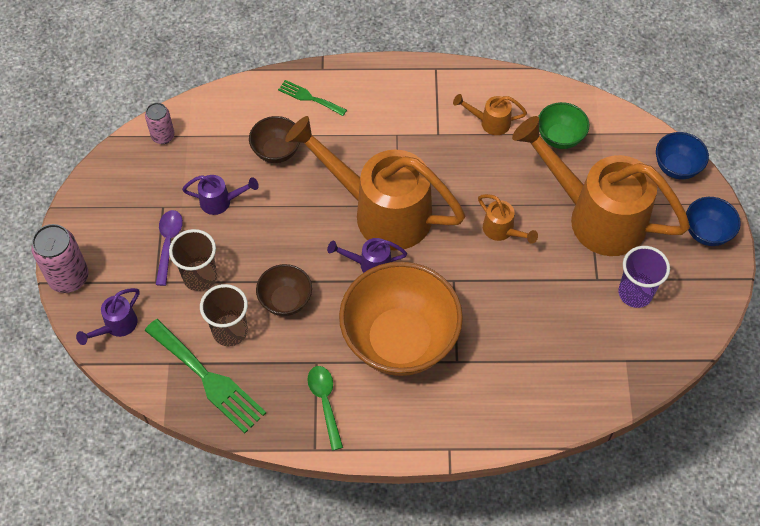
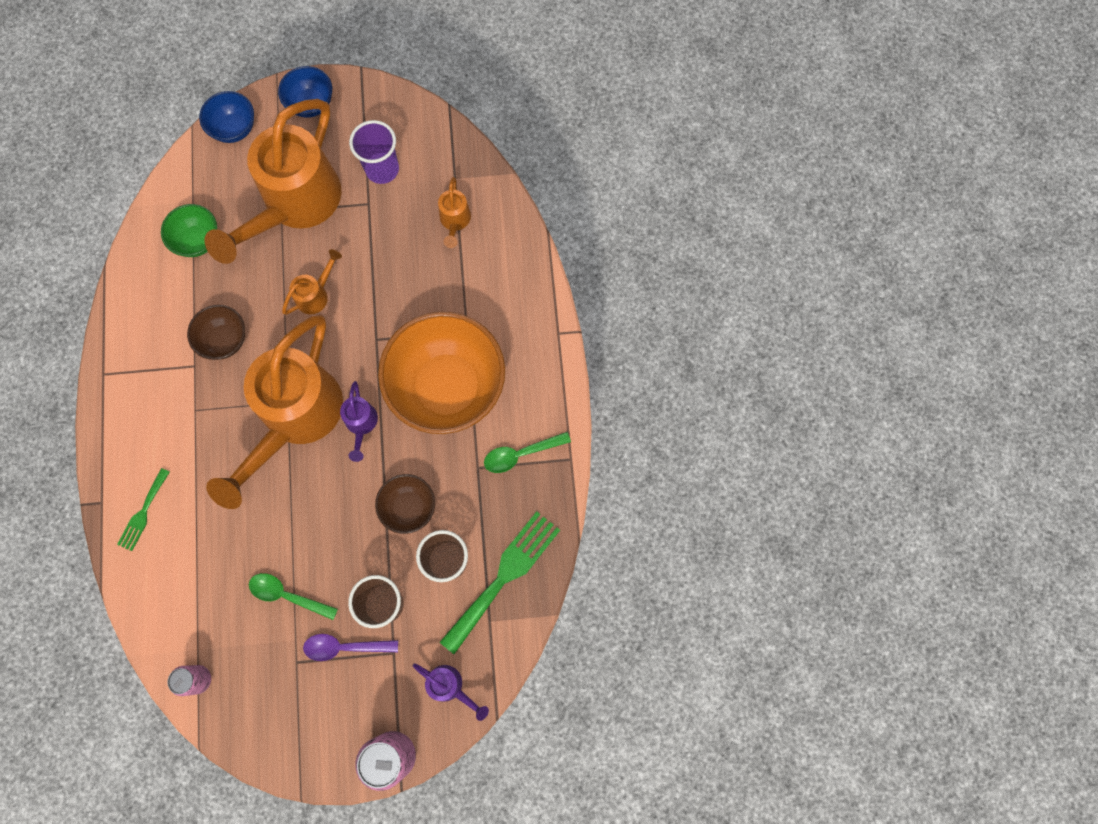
camera: 95 degrees left, 15 degrees up
purple watering can [182,175,259,215] -> green spoon [249,573,338,620]
brown bowl [249,116,300,163] -> brown bowl moved to [187,305,245,360]
orange watering can [453,94,527,135] -> orange watering can moved to [438,177,471,248]

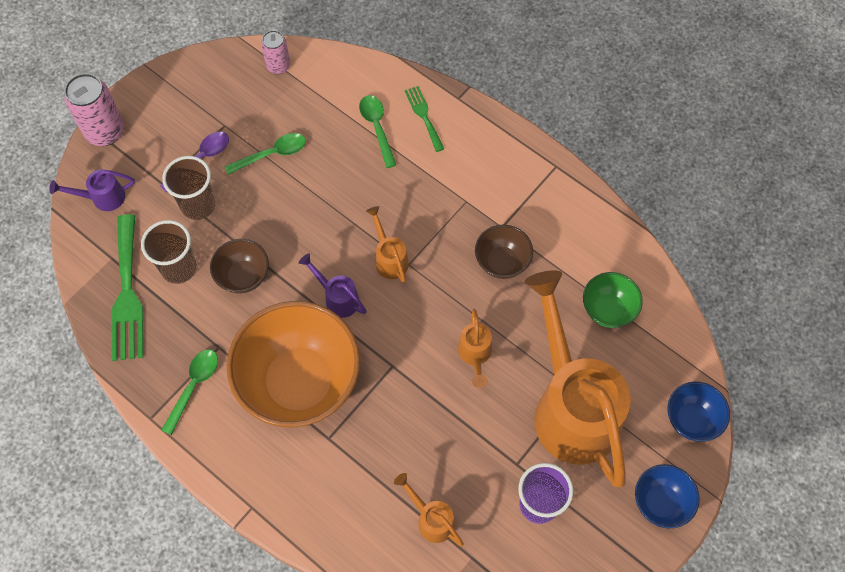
camera: 135 degrees right, 10 degrees down
orange watering can [206,315,343,509] -> orange watering can [366,206,409,283], size x0.41
none -> green spoon [359,95,396,168]

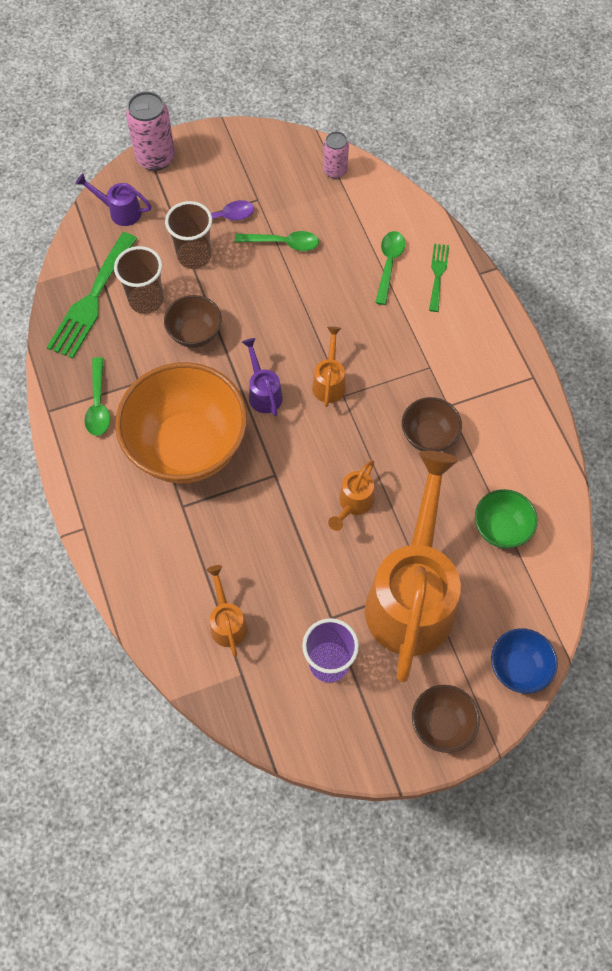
camera: 30 degrees right, 0 degrees up
green spoon [161,349,218,435] -> green spoon turned 120 degrees clockwise [84,357,110,436]
blue bowl [635,464,700,528] -> brown bowl [412,685,480,753]

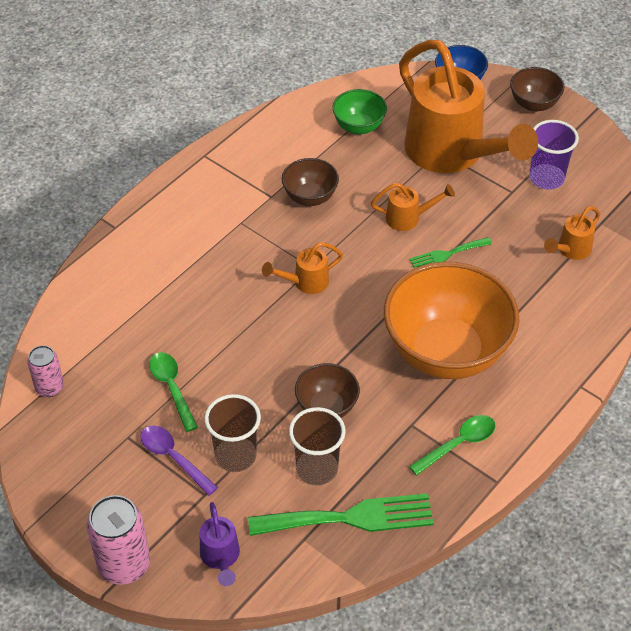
camera: 120 degrees left, 15 degrees down
purple watering can [242,338,283,416] -> none
orange watering can [365,451,461,682] -> orange watering can turned 105 degrees counterclockwise [399,39,538,173]
green spoon [375,231,405,305] -> none
green fork [429,243,449,312] -> green fork moved to [409,237,492,268]

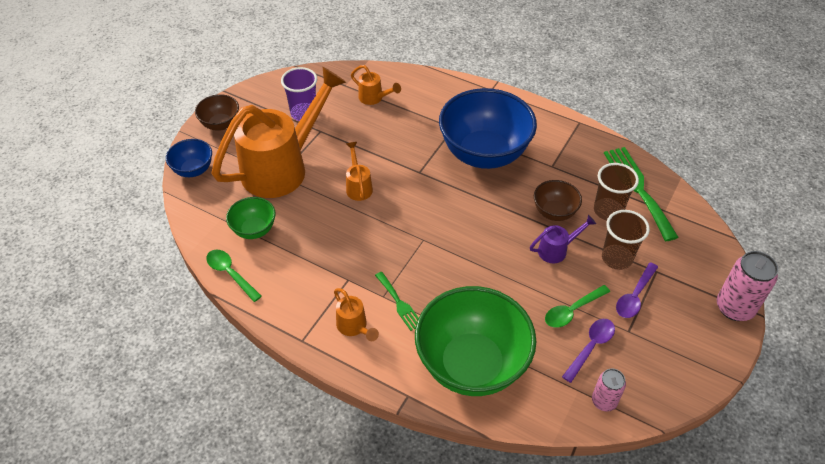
camera: 100 degrees left, 0 degrees up
purple watering can [200,502,240,586] -> purple watering can moved to [530,215,596,263]
orange watering can [262,242,343,294] -> orange watering can moved to [334,288,379,341]
brown bowl [282,158,339,206] -> none
orange bowl [384,262,519,379] -> blue bowl [439,88,537,169]
green fork [409,237,492,268] -> green fork moved to [375,272,419,331]
green spoon [409,415,495,475] -> green spoon moved to [206,250,262,302]
none -> green bowl [415,286,536,396]
none -> purple spoon [562,319,615,383]

